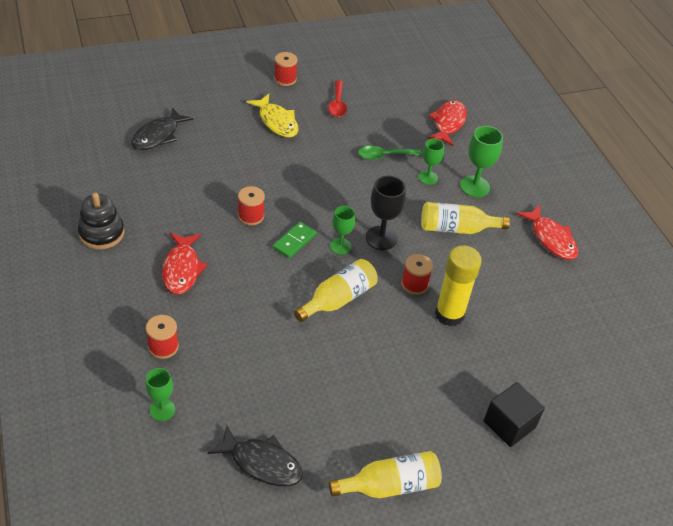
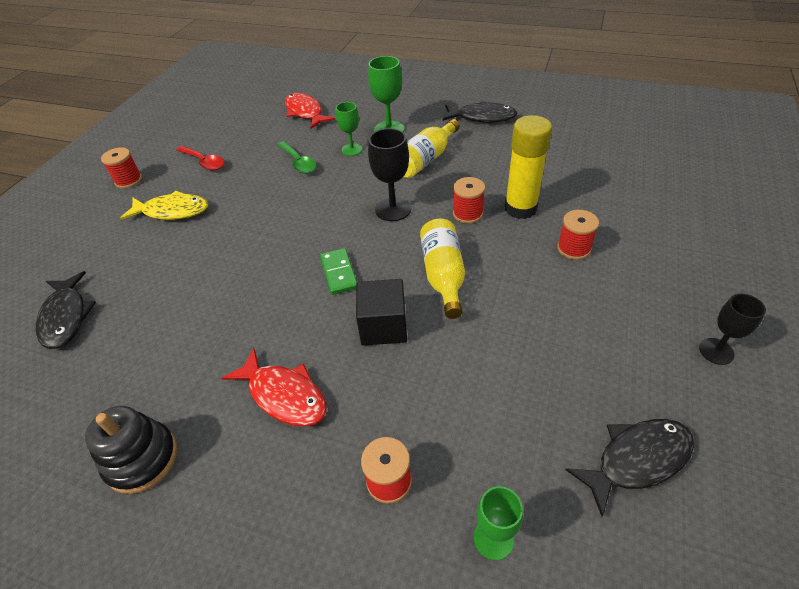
camera: 45 degrees left, 0 degrees up
red spool [238,186,265,225] -> red spool moved to [557,210,599,260]
yellow bottle [329,451,442,498] -> black goblet [699,294,766,365]
green goblet [330,206,355,254] -> none
green spoon [358,146,422,160] -> green spoon turned 60 degrees counterclockwise [277,141,317,174]
black cube [484,382,545,447] -> black cube moved to [356,279,407,346]
red fish [517,205,578,260] -> black fish [443,101,517,123]

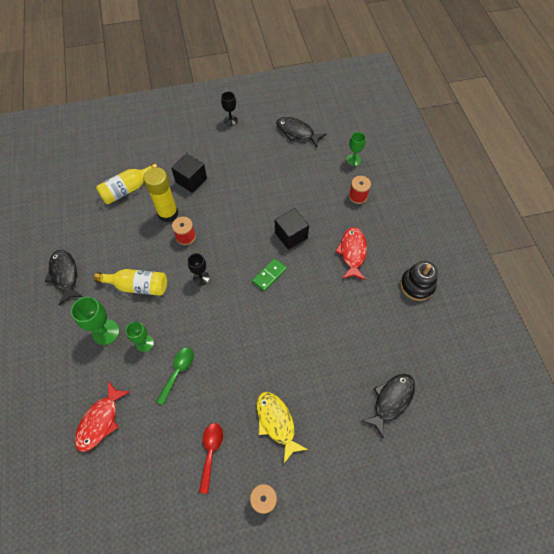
camera: 125 degrees left, 15 degrees up
black goblet [368,128,411,221] -> black goblet [188,253,210,286], size x0.66
yellow bottle [420,218,465,319] -> yellow bottle moved to [96,163,158,204]
red spool [557,210,599,260] -> black cube [171,153,207,193]

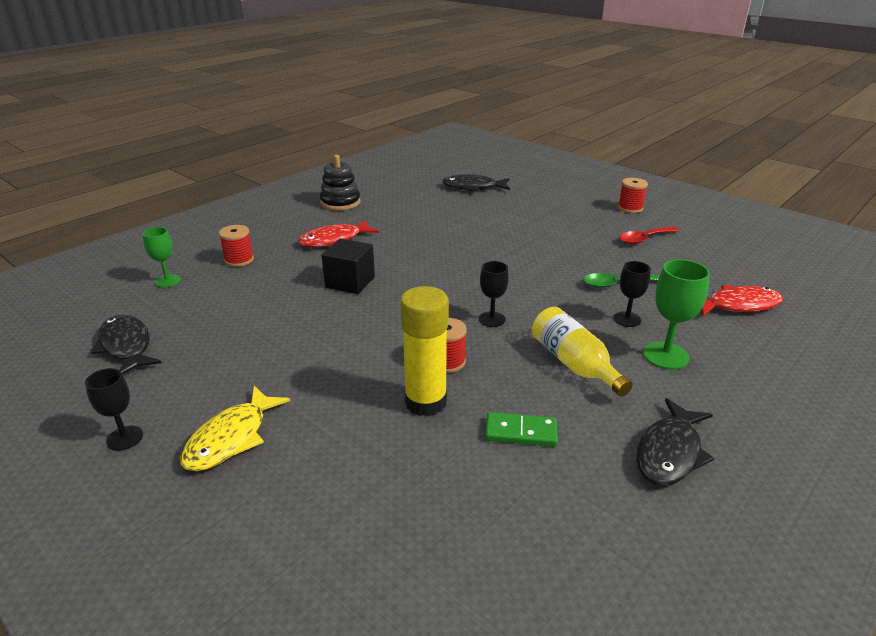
camera: 125 degrees left, 30 degrees down
yellow bottle [96,163,158,204] -> none
green goblet [126,321,154,352] -> black goblet [614,261,651,327]
black cube [171,153,207,193] -> none
green domino [252,258,287,291] -> green domino moved to [485,412,558,446]
yellow fish [257,392,308,463] -> yellow fish moved to [180,386,291,471]
black fish [276,117,327,147] -> black fish turned 150 degrees clockwise [91,315,162,375]

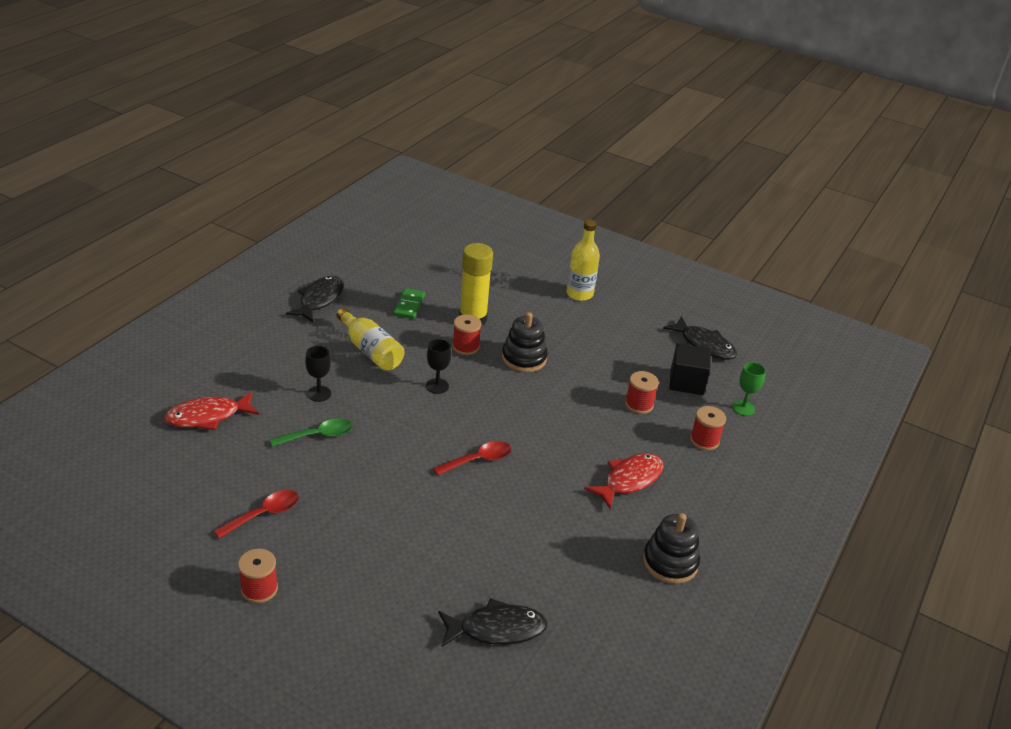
camera: 165 degrees right, 5 degrees up
black goblet [85,368,143,451] -> none
yellow fish [180,386,291,471] -> yellow bottle [567,220,600,301]
black cube [321,239,375,294] -> black cube moved to [669,343,711,395]
green domino [485,412,558,446] -> green domino turned 75 degrees counterclockwise [394,288,425,319]
green goblet [643,259,710,370] -> none
none -> red spoon [433,441,511,476]
none -> black stacking toy [502,312,548,372]
none -> red spool [625,371,659,414]

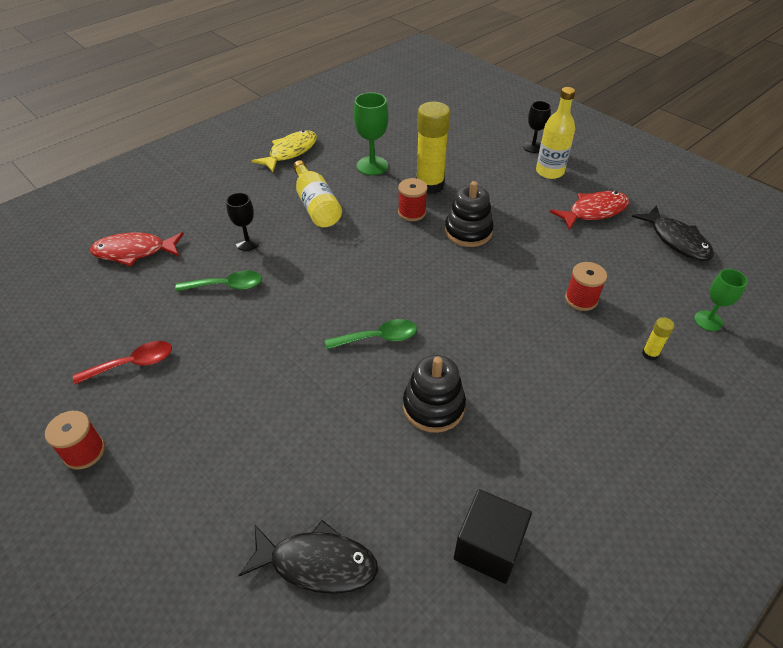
camera: 20 degrees right, 10 degrees up
black fish [286,276,344,322] -> yellow fish [252,130,317,172]
green domino [394,288,425,319] -> green goblet [354,92,388,175]
black goblet [426,339,451,394] -> black goblet moved to [523,101,551,153]
red spoon [433,441,511,476] -> green spoon [325,319,417,349]
red fish [584,453,664,509] -> red fish moved to [550,191,629,230]
black stacking toy [643,513,700,584] -> black stacking toy moved to [403,355,466,433]
black cube [669,343,711,395] -> black cube moved to [454,489,532,584]
red spool [690,406,726,450] -> yellow glue stick [642,317,674,361]

